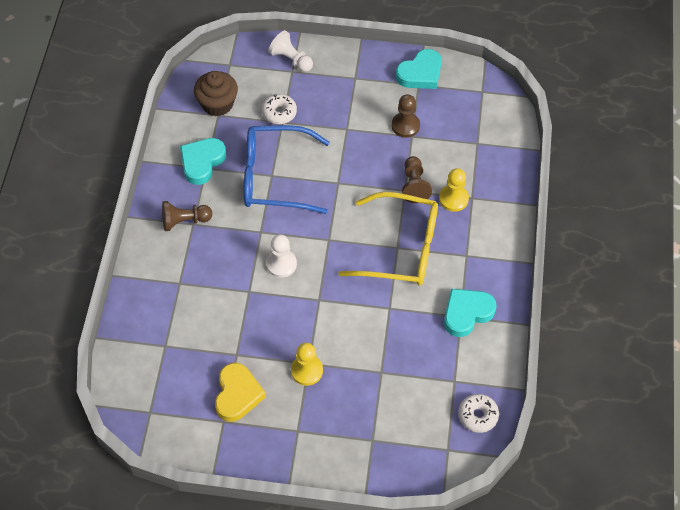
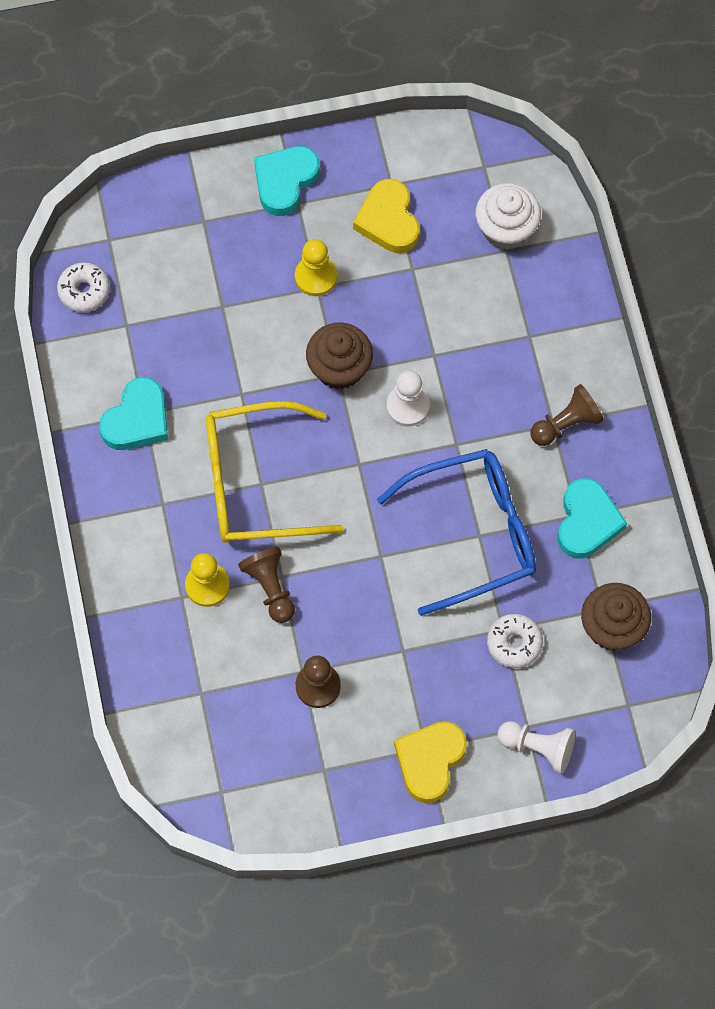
camera: 160 degrees right, 10 degrees up
turquoise heart [396,49,442,89] -> turquoise heart moved to [254,146,320,216]
none -> brown cupcake [306,322,373,390]
none -> yellow heart [394,721,467,803]
none -> white cupcake [476,183,541,250]

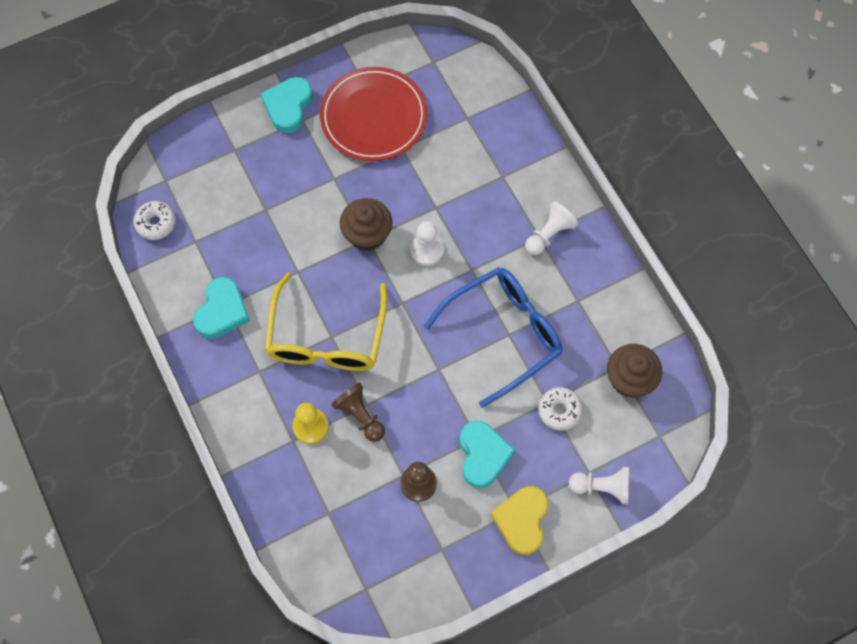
camera: 15 degrees left, 0 degrees up
yellow glasses [206,401,343,543] -> yellow glasses turned 60 degrees counterclockwise [265,272,387,371]
yellow pawn [295,239,337,296] -> none
yellow heart [353,179,419,253] -> red plate [320,67,427,161]
white cupcake [476,183,541,250] -> none
brown pawn [531,384,604,446] -> white pawn [525,201,578,255]
turquoise heart [558,478,627,559] -> turquoise heart moved to [460,421,515,488]

